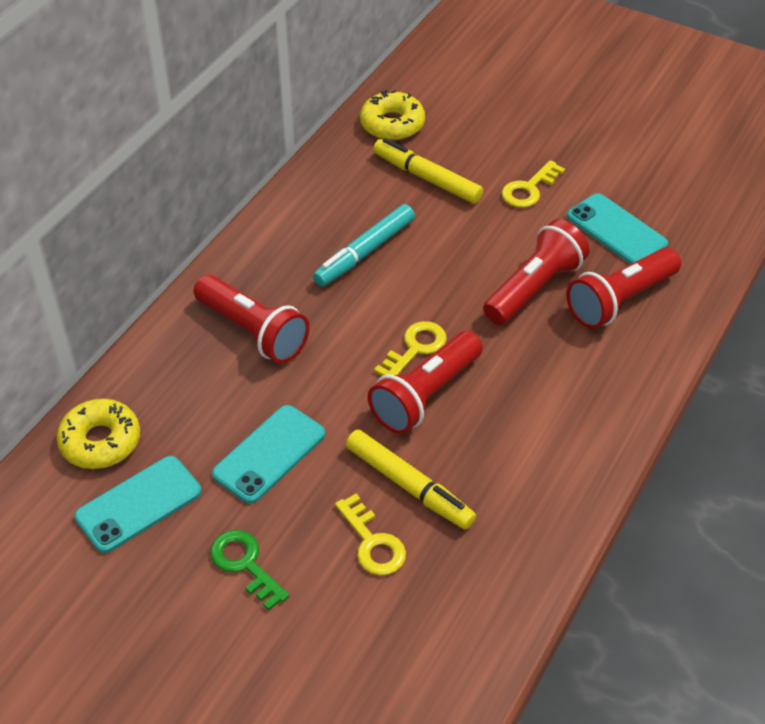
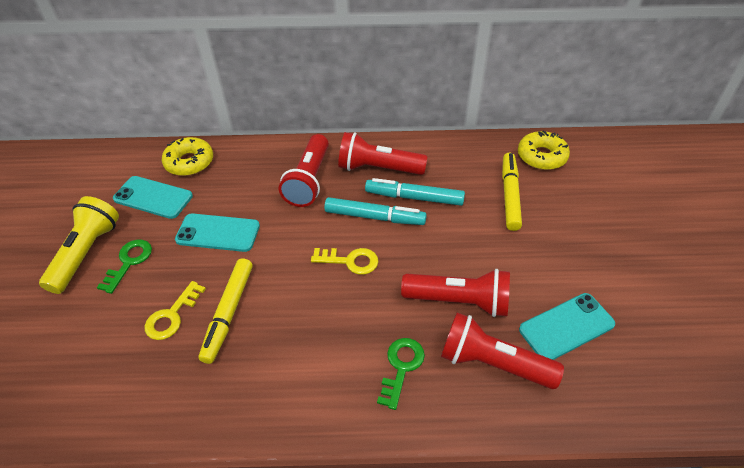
camera: 60 degrees right, 0 degrees up
red flashlight [368,331,483,434] -> red flashlight moved to [338,132,428,175]
yellow key [502,160,565,208] -> none
turquoise phone [567,193,668,264] -> turquoise phone turned 45 degrees clockwise [519,293,615,360]
none -> yellow flashlight [39,196,119,294]
none -> turquoise marker [324,197,427,225]
none -> green key [377,338,425,410]

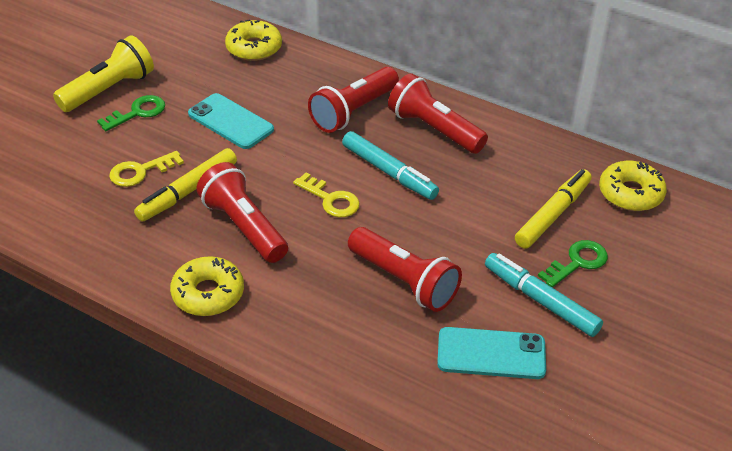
camera: 30 degrees right, 5 degrees down
turquoise phone [113,176,193,219] -> none
turquoise marker [365,178,465,206] -> turquoise marker moved to [485,253,603,337]
green key [377,338,425,410] -> green key moved to [538,240,608,288]
red flashlight [441,313,564,389] -> red flashlight moved to [196,162,288,263]
none -> yellow donut [170,256,244,316]

